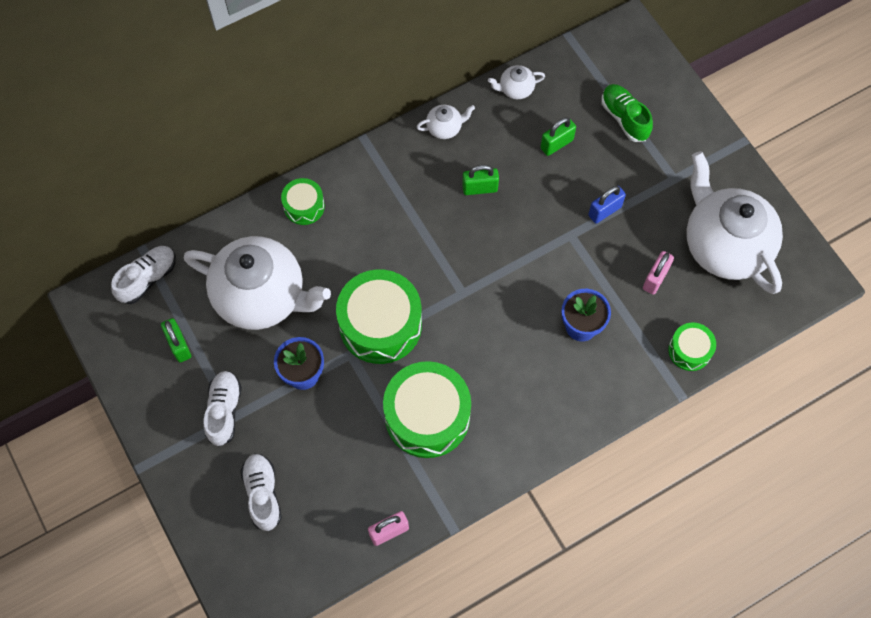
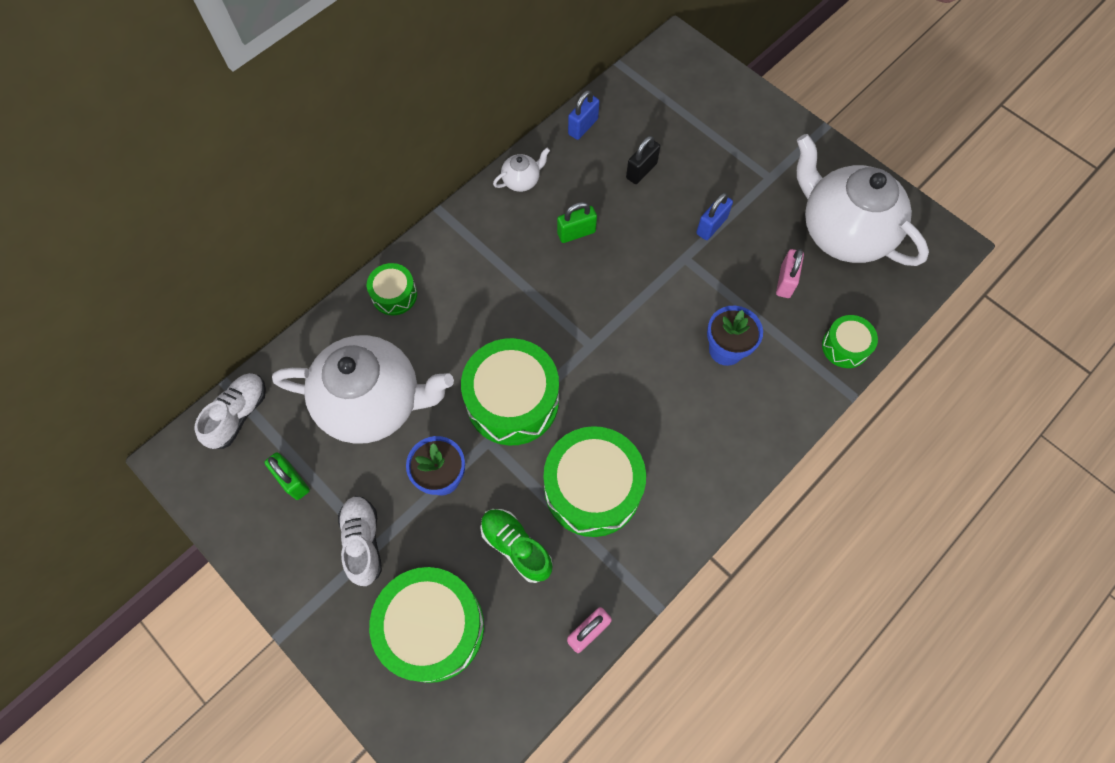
camera: 15 degrees left, 0 degrees up
white shoe [241,454,282,531] -> green drum [369,567,484,683]
white teapot [488,65,545,99] -> blue padlock [568,90,599,140]
green padlock [541,117,576,156] -> black padlock [626,136,660,184]
green shoe [601,84,653,142] -> green shoe moved to [481,509,552,583]

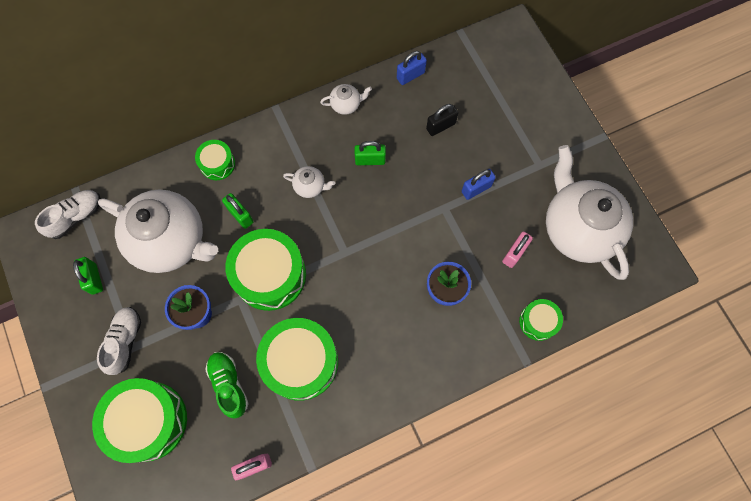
camera: 20 degrees right, 5 degrees up
none -> green padlock [222,193,254,229]
none -> white teapot [283,166,335,198]

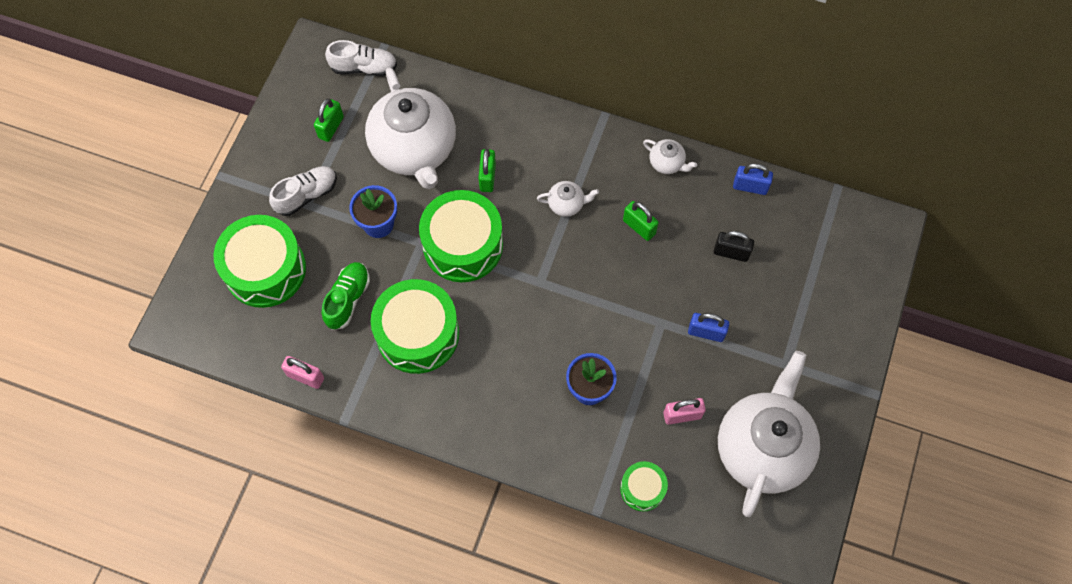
camera: 45 degrees right, 5 degrees down
green drum [195,140,235,180] -> none
white teapot [283,166,335,198] -> white teapot turned 60 degrees counterclockwise [537,181,599,217]

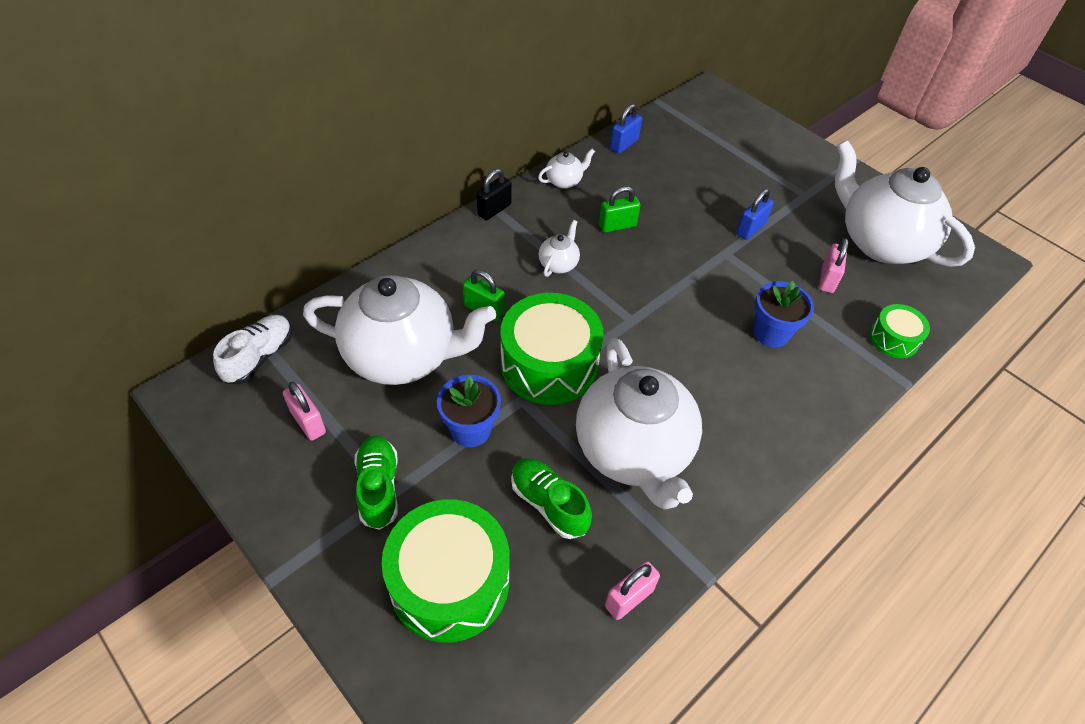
camera: 65 degrees left, 15 degrees down
white shoe [269,166,337,216] -> green shoe [355,436,398,530]
green padlock [314,99,344,142] -> pink padlock [283,382,326,441]
green drum [371,279,459,374] -> white teapot [576,338,702,510]
black padlock [714,231,754,262] -> black padlock moved to [477,169,512,220]

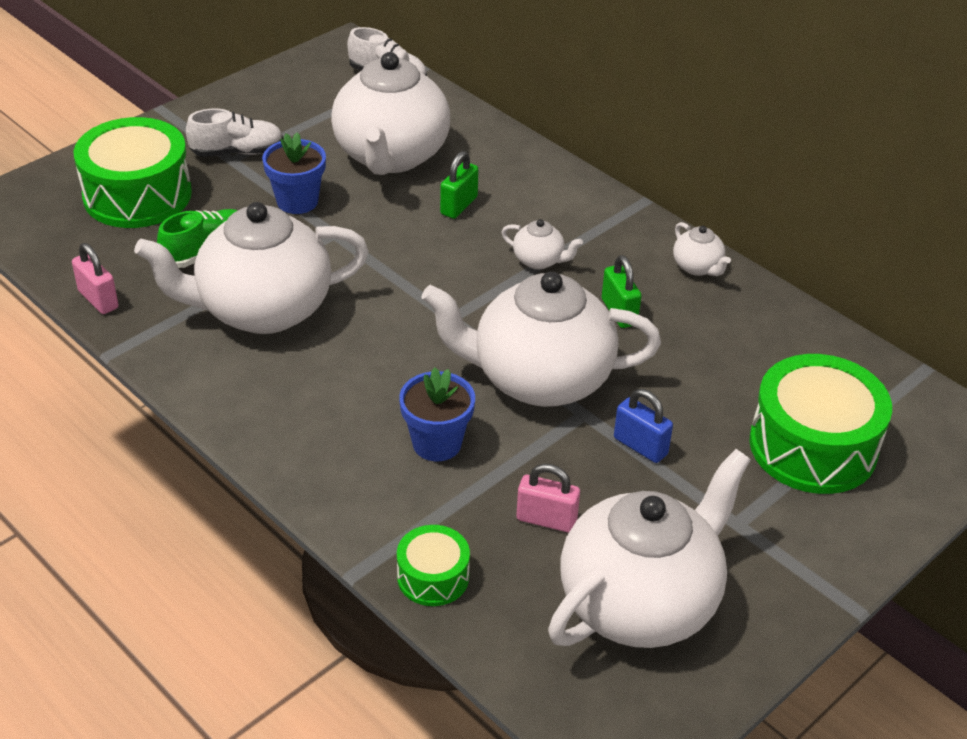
camera: 90 degrees right, 10 degrees down
pink padlock [283,382,326,441] -> none
green shoe [355,436,398,530] -> white shoe [186,108,284,157]
black padlock [477,169,512,220] -> none
green drum [500,293,604,405] -> green drum moved to [749,354,892,494]
blue padlock [610,104,642,154] -> none
none -> white teapot [421,271,661,407]

